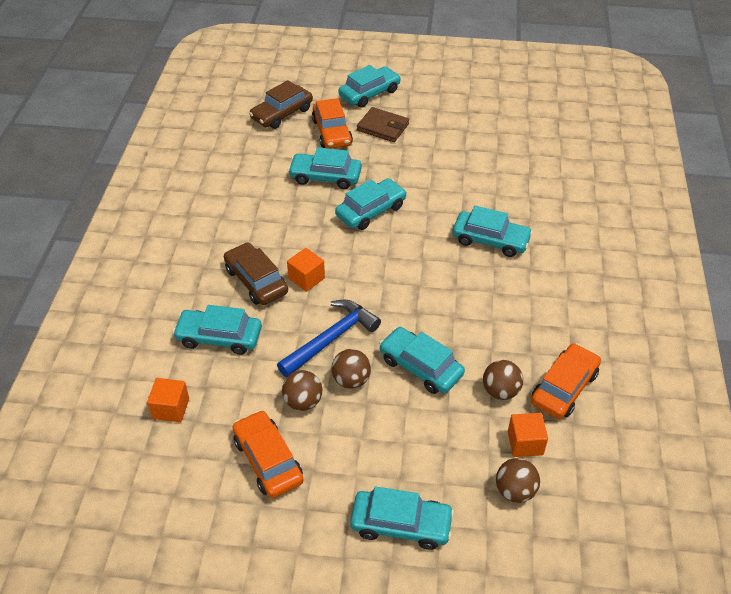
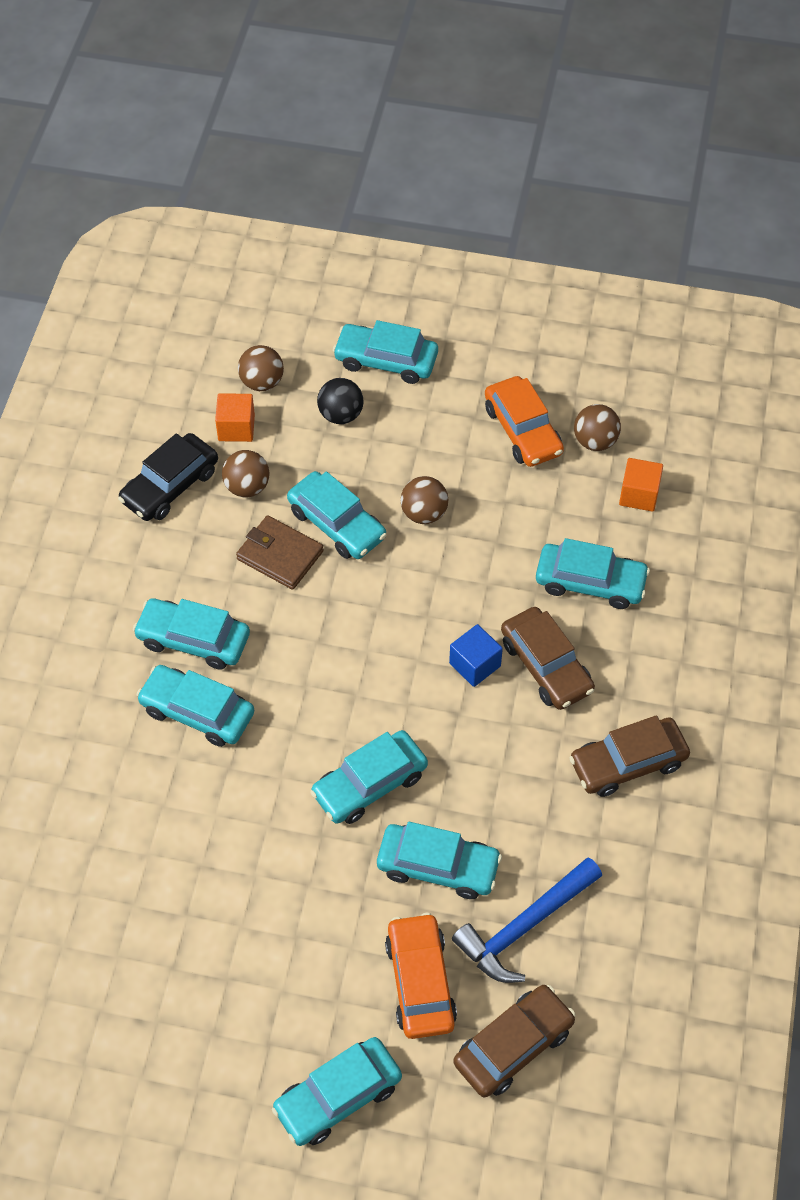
camera: 175 degrees left, 10 degrees up
blue hammer [277,300,381,377] -> blue hammer moved to [452,857,602,983]
brown ball [282,370,322,411] -> brown ball moved to [574,404,621,451]
orange cube [287,248,325,292] -> blue cube [449,624,503,687]
brown wallet [357,107,409,142] -> brown wallet moved to [236,515,324,590]
orange car [531,343,601,419] -> black car [118,433,218,521]
none -> turquoise car [133,598,250,670]
none -> black ball [317,378,363,424]
none -> brown car [569,715,690,797]

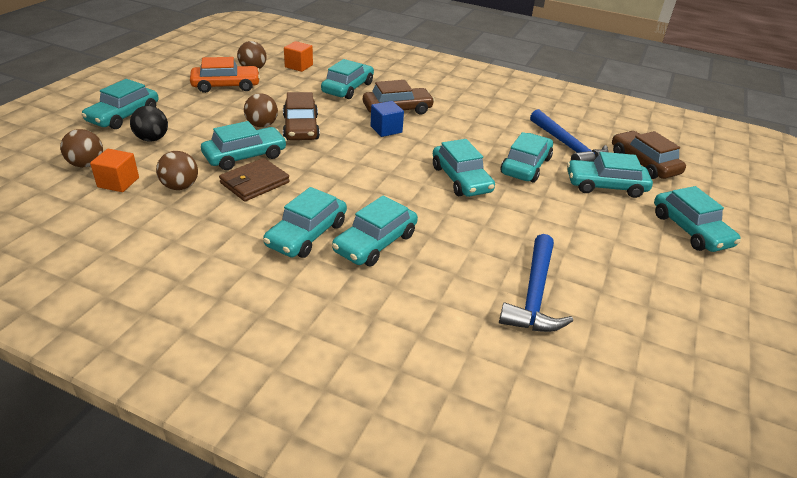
camera: 80 degrees left, 20 degrees down
black car [118,433,218,521] -> none
orange car [385,913,457,1039] -> turquoise car [567,152,653,198]
brown car [569,715,690,797] -> brown car moved to [283,92,320,140]
none -> blue hammer [499,234,573,332]

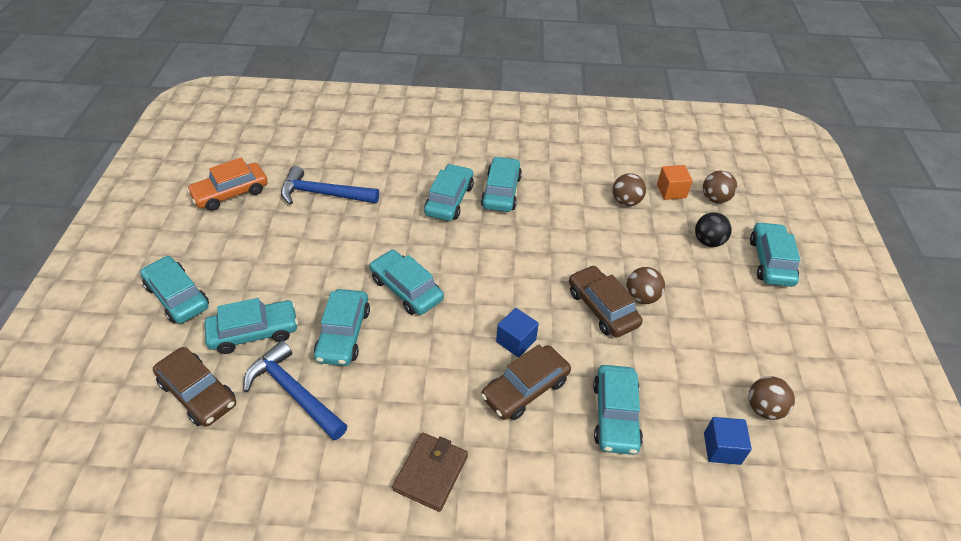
camera: 160 degrees right, 10 degrees up
orange car [190,57,260,93] -> orange car moved to [187,157,268,211]
turquoise car [201,121,287,170] -> none
brown wallet [219,158,290,201] -> brown wallet moved to [392,433,468,512]
orange cube [284,41,313,72] -> blue cube [704,417,752,465]
blue hammer [499,234,573,332] -> blue hammer turned 75 degrees counterclockwise [281,166,379,205]

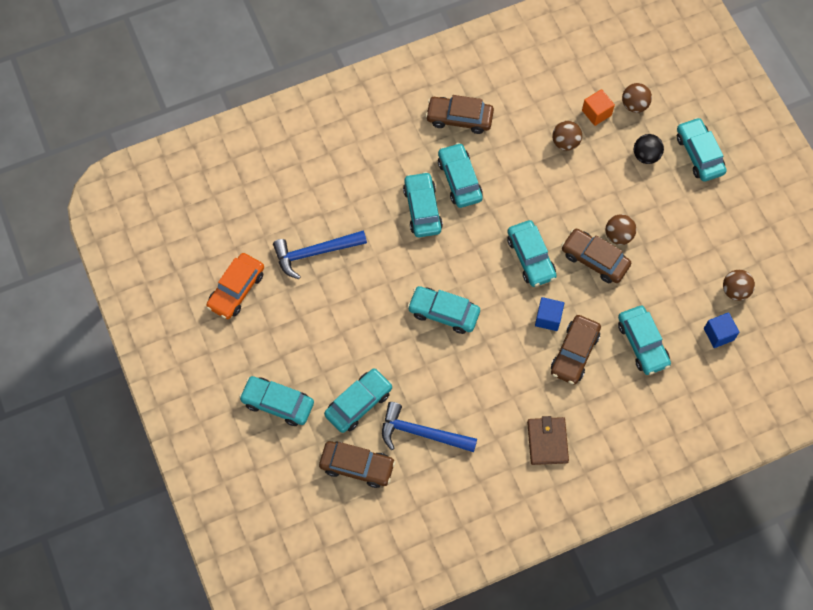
camera: 25 degrees left, 20 degrees up
turquoise car [314,289,370,366] -> turquoise car moved to [507,220,557,287]
none -> brown car [426,95,494,134]

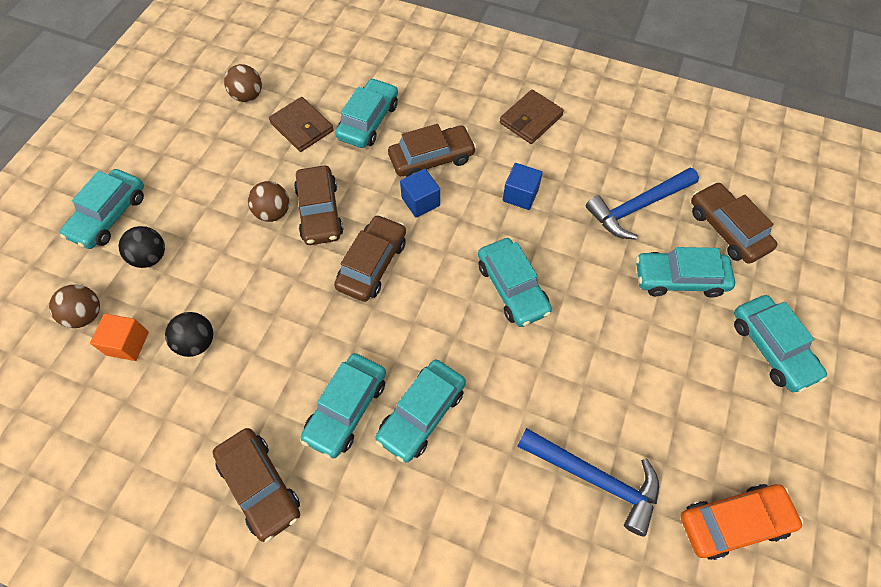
camera: 135 degrees left, 5 degrees down
blue hammer [382,402,477,452] -> blue hammer turned 90 degrees clockwise [586,168,699,240]
turquoise car [507,220,557,287] -> brown car [334,215,406,302]
brown ball [552,121,582,151] -> black ball [165,312,213,357]
blue cube [704,312,739,348] -> blue cube moved to [503,163,543,210]
none -> brown wallet [269,97,334,152]

